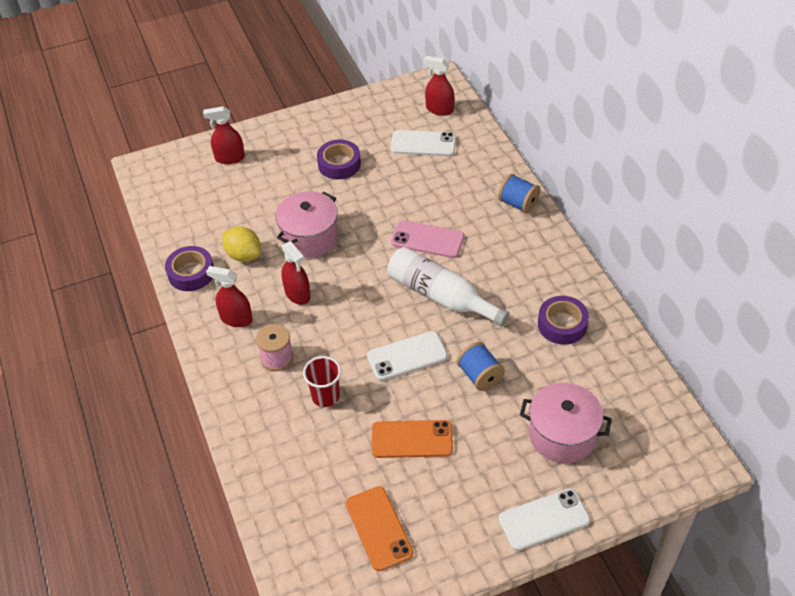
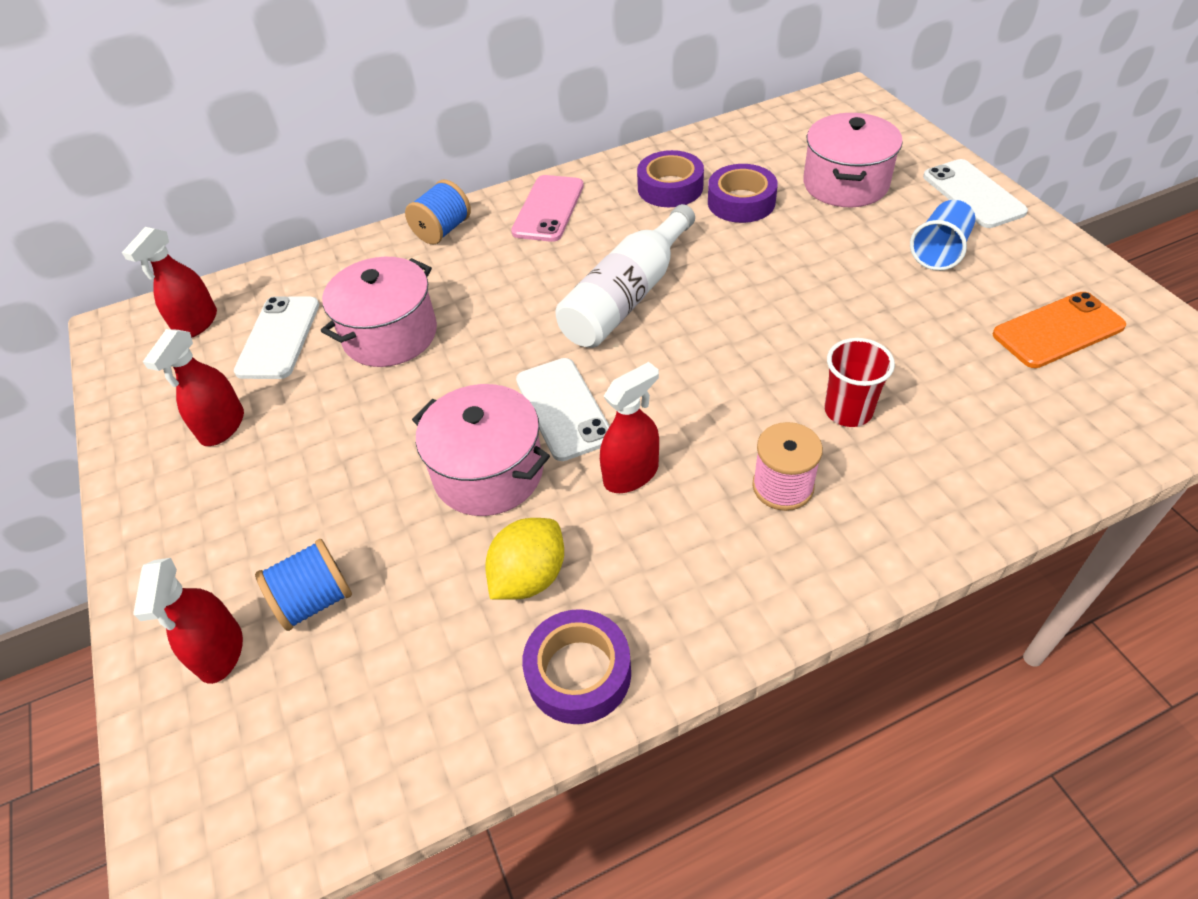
camera: 90 degrees left, 0 degrees up
red spray bottle [206,266,253,327] -> red spray bottle moved to [143,329,244,446]
purple tape [317,140,361,180] -> purple tape moved to [708,164,778,223]
white phone [367,331,448,381] -> white phone moved to [516,358,610,461]
orange phone [372,420,453,458] -> none
pink phone [391,220,464,258] -> pink phone moved to [511,175,584,242]
blue spool [457,342,505,391] -> blue spool moved to [255,539,352,631]
none -> pink pot [321,257,437,367]
none -> blue cup [910,200,975,271]

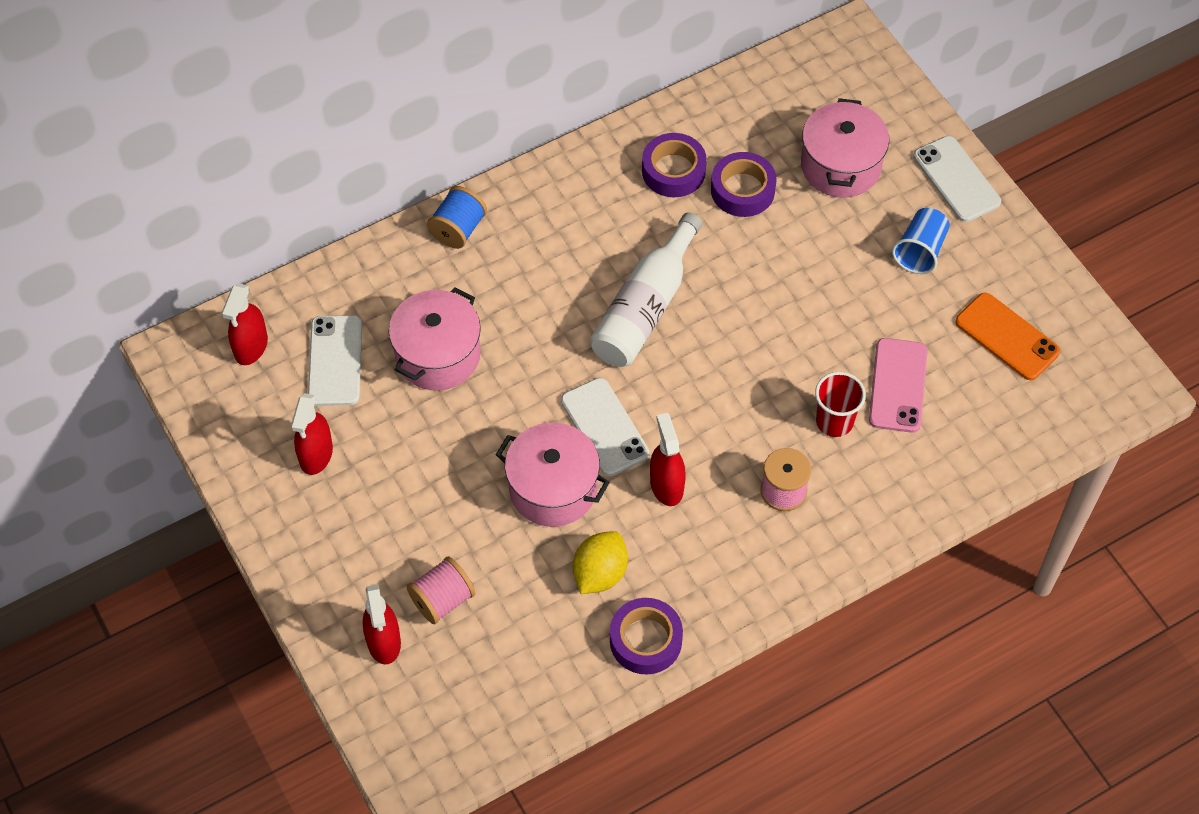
camera: 10 degrees left, 10 degrees up
blue spool [255,539,352,631] -> pink spool [407,557,476,624]
pink phone [511,175,584,242] -> pink phone moved to [869,338,928,433]
red spray bottle [600,362,659,493] -> red spray bottle turned 60 degrees counterclockwise [650,413,686,506]
orange phone [992,292,1126,368] -> orange phone turned 75 degrees clockwise [955,293,1060,380]

